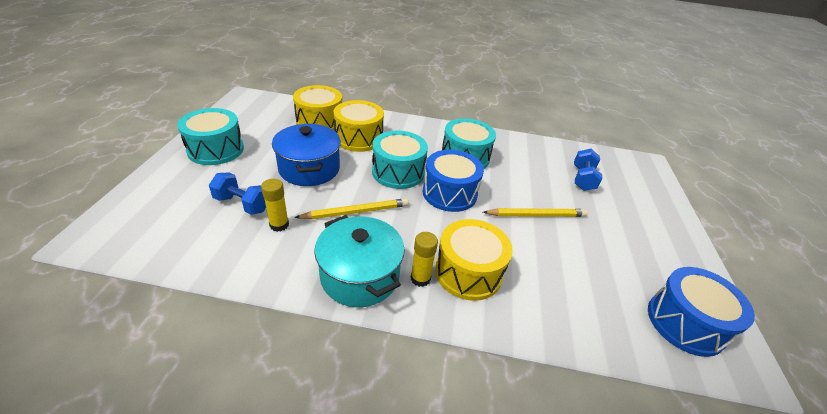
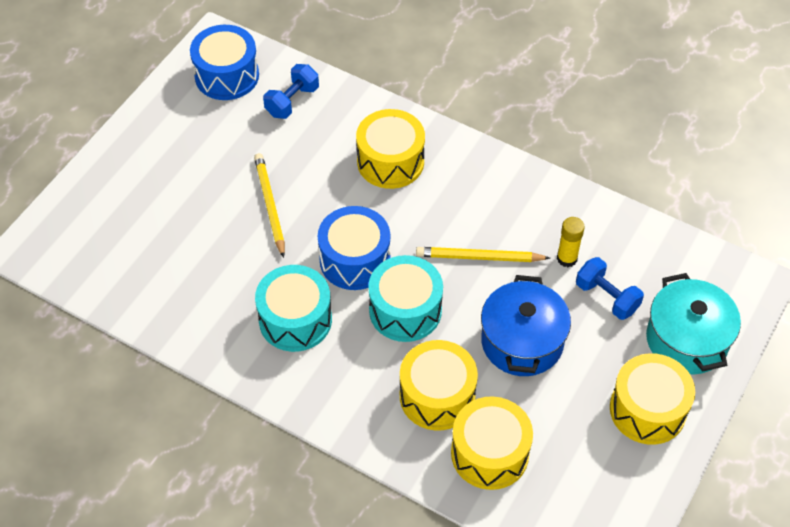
camera: 155 degrees left, 15 degrees up
turquoise drum [177,108,244,165] -> yellow drum [610,353,695,445]
turquoise pot [314,215,405,307] -> turquoise pot moved to [646,273,741,374]
yellow glue stick [411,232,438,287] -> none
yellow pencil [483,208,588,217] -> yellow pencil turned 60 degrees clockwise [254,153,285,258]
blue dumbbell [574,149,603,191] -> blue dumbbell moved to [263,64,319,119]

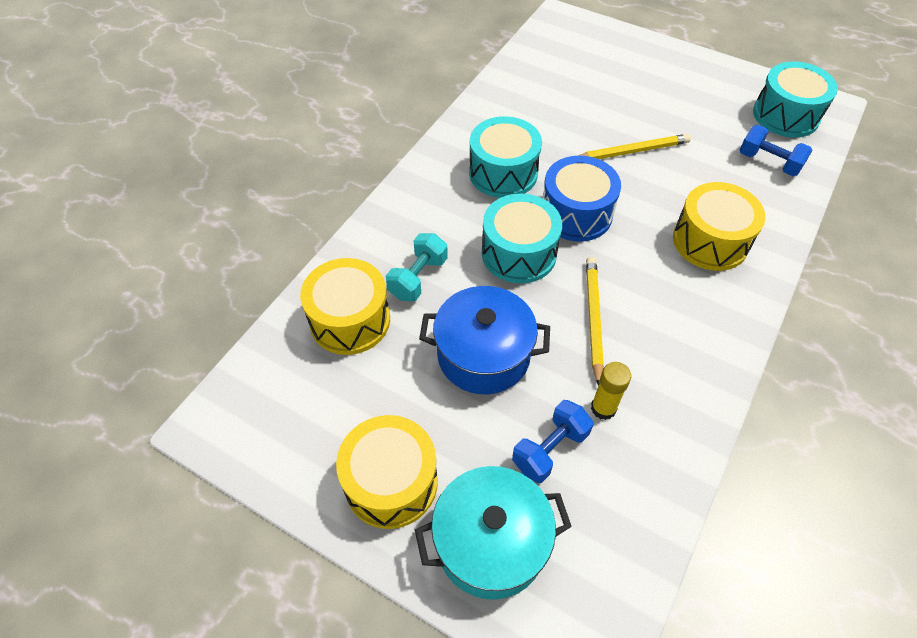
camera: 90 degrees right, 0 degrees up
blue drum [190,25,259,100] -> turquoise drum [753,61,838,138]
yellow drum [400,340,478,431] -> turquoise dumbbell [386,233,448,302]

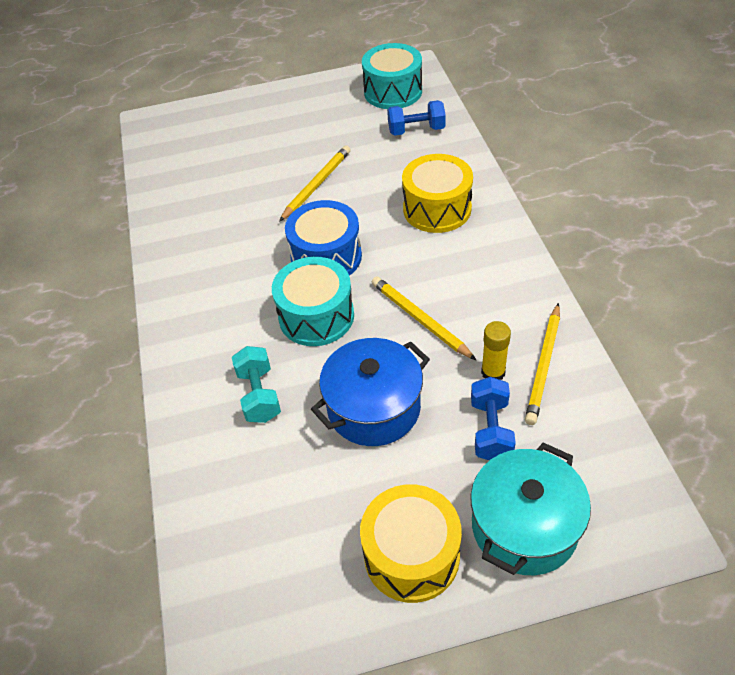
camera: 40 degrees left, 5 degrees down
yellow drum [300,258,390,355] -> none
turquoise drum [469,116,542,198] -> none
none -> yellow pencil [525,303,560,425]

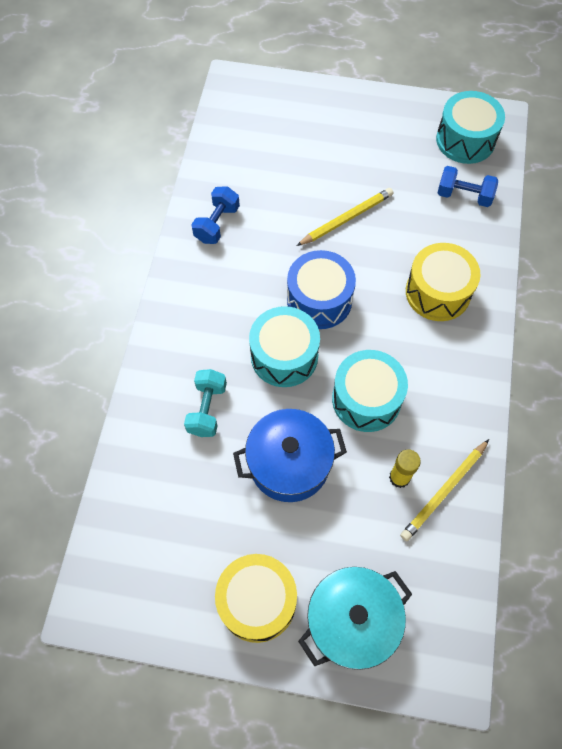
camera: 20 degrees right, 15 degrees up
yellow pencil [371,276,476,360] -> turquoise drum [332,350,408,432]
blue dumbbell [471,377,516,460] -> blue dumbbell moved to [191,187,240,244]

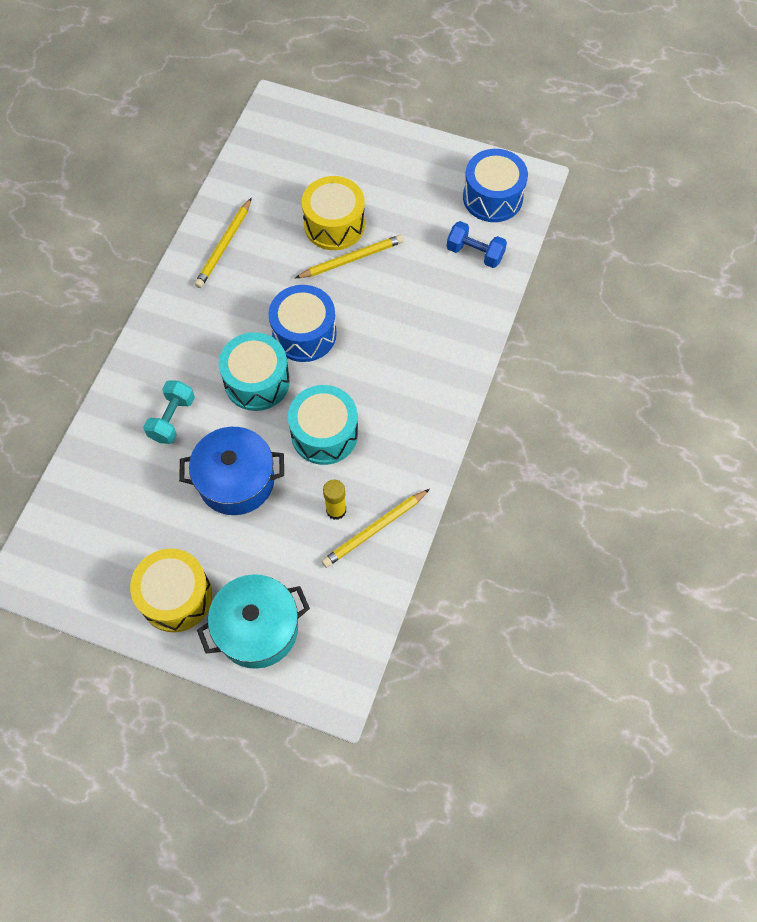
camera: 10 degrees right, 0 degrees up
blue dumbbell [191,187,240,244] -> yellow pencil [194,198,252,288]
yellow drum [406,243,481,321] -> yellow drum moved to [302,176,365,250]
turquoise drum [436,91,505,164] -> blue drum [463,149,528,222]

